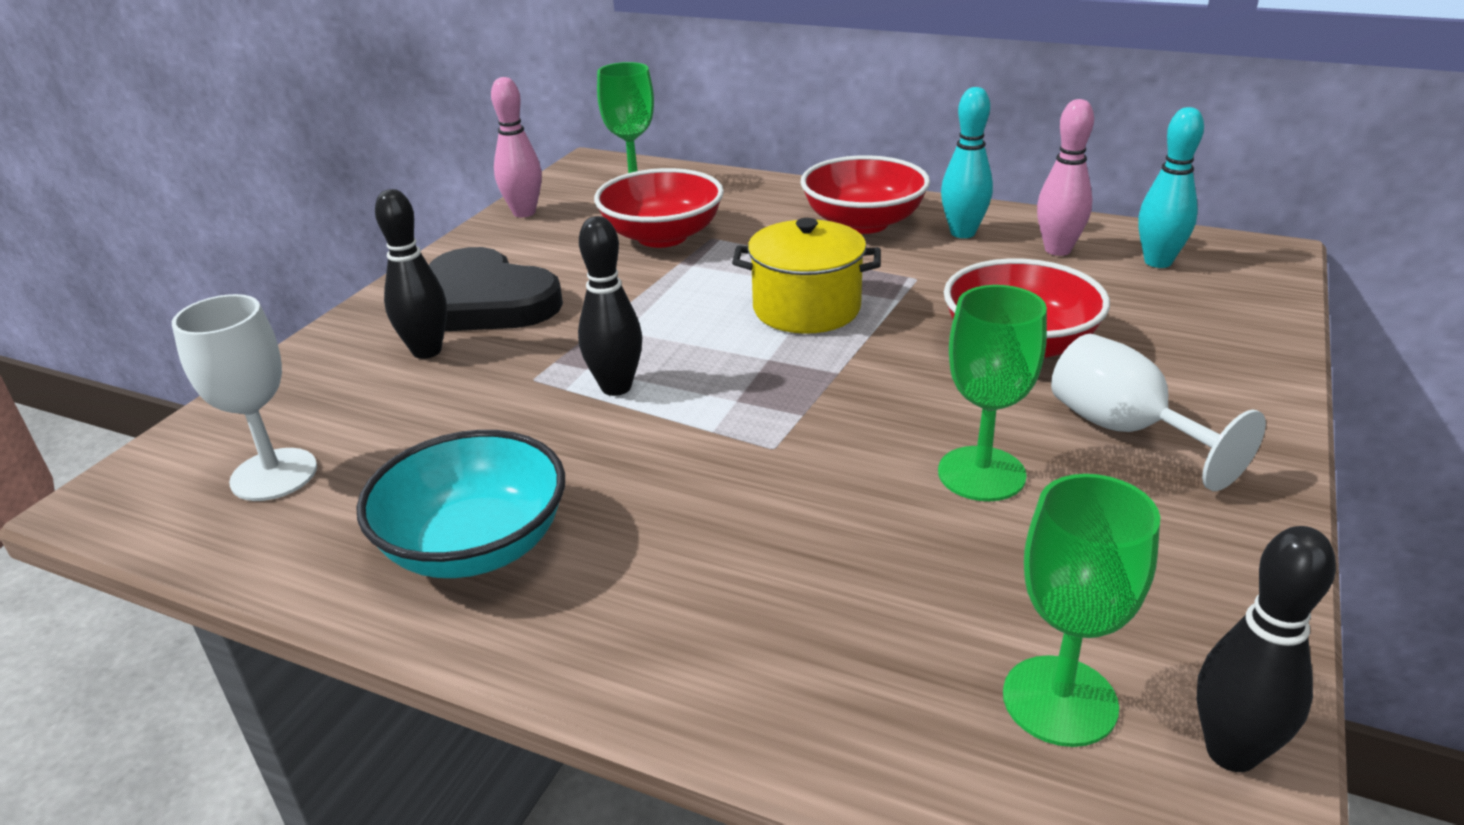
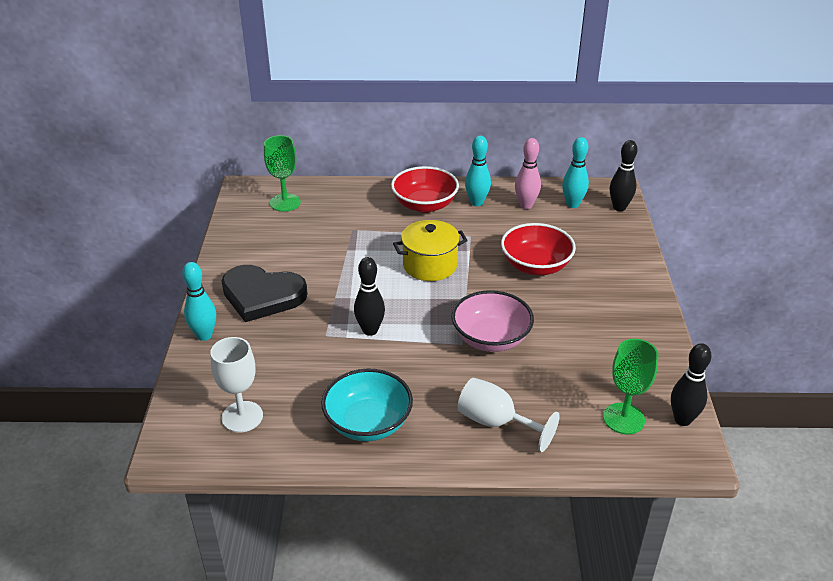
camera: 25 degrees left, 5 degrees up
black bowling pin [375,189,447,359] -> black bowling pin moved to [610,140,637,211]
pink bowling pin [491,77,542,217] -> none
red bowl [594,168,724,248] -> none
green goblet [938,285,1047,501] -> none
white goblet [1051,334,1266,491] -> white goblet moved to [458,378,560,452]
none -> turquoise bowling pin [182,262,216,341]
none -> pink bowl [452,290,534,352]

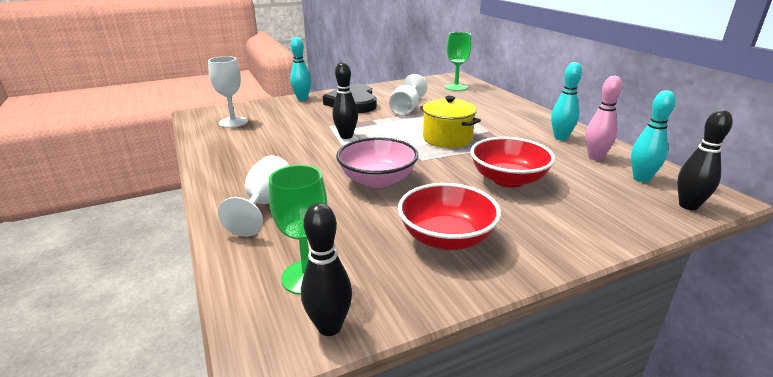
camera: 65 degrees right, 10 degrees down
turquoise bowl [321,369,413,441] -> none
red bowl [391,166,459,213] -> red bowl moved to [398,183,501,250]
none -> white goblet [389,74,427,116]

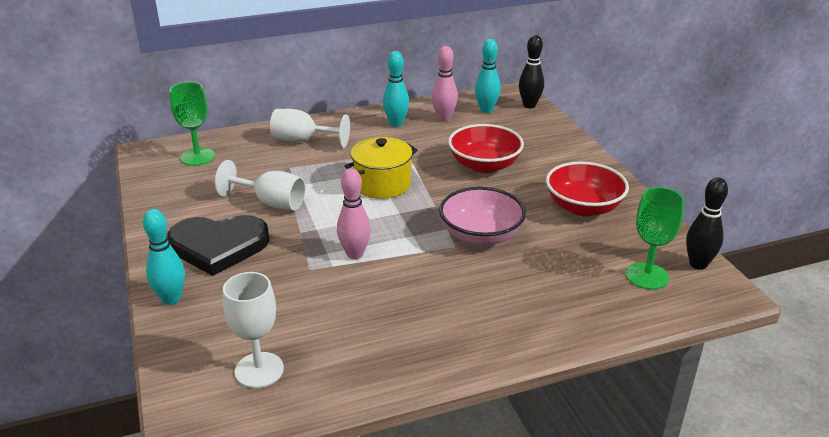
camera: 85 degrees left, 5 degrees up
white goblet [218,155,289,237] -> white goblet moved to [270,109,350,148]
black bowling pin [332,62,358,139] -> pink bowling pin [337,168,371,259]

